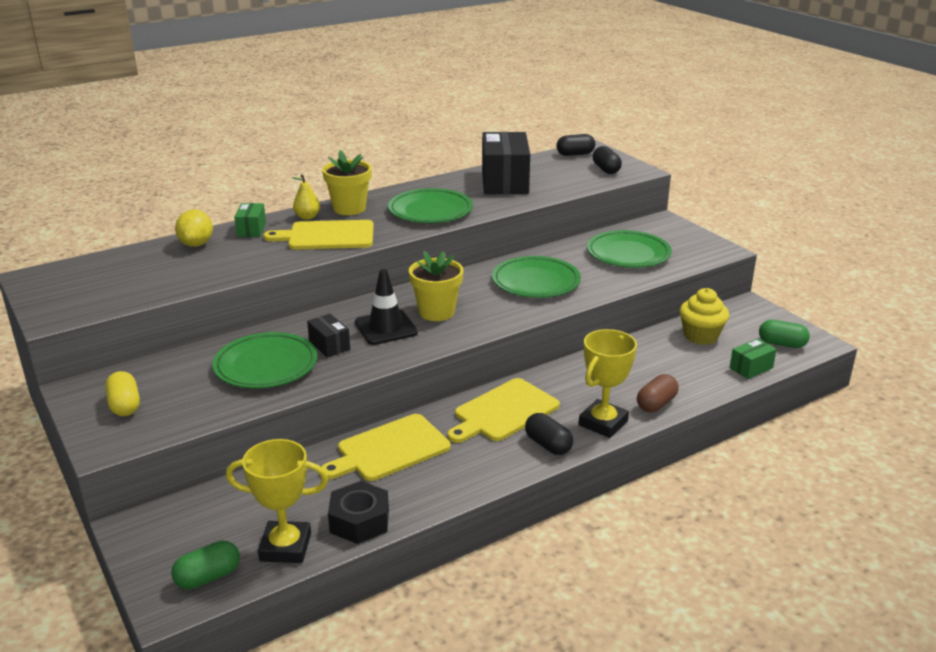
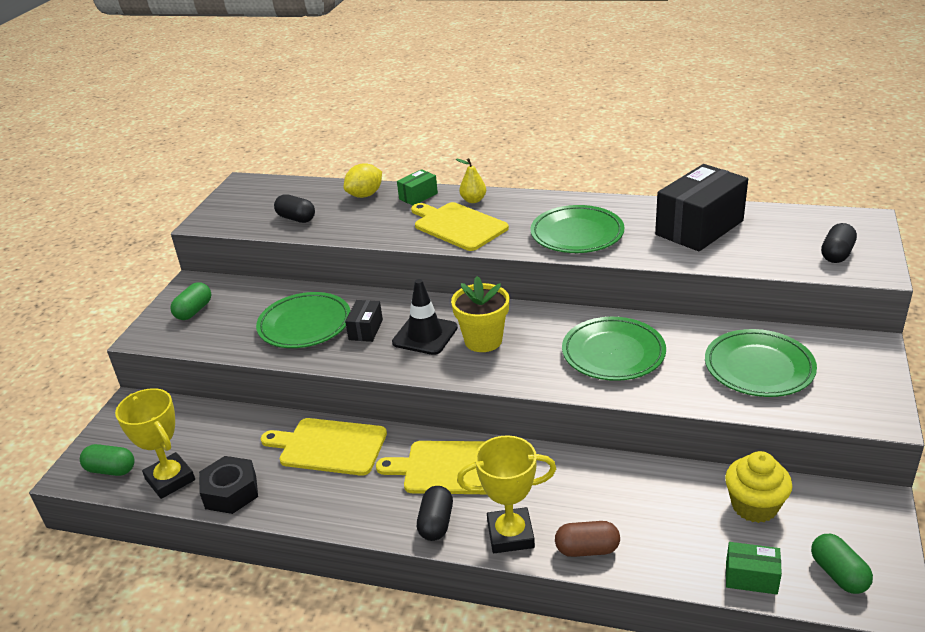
camera: 50 degrees right, 5 degrees up
yellow capsule [105,371,140,416] -> green capsule [170,282,211,320]
yellow flower pot [322,150,372,215] -> none
black capsule [556,134,595,156] -> black capsule moved to [274,194,315,223]

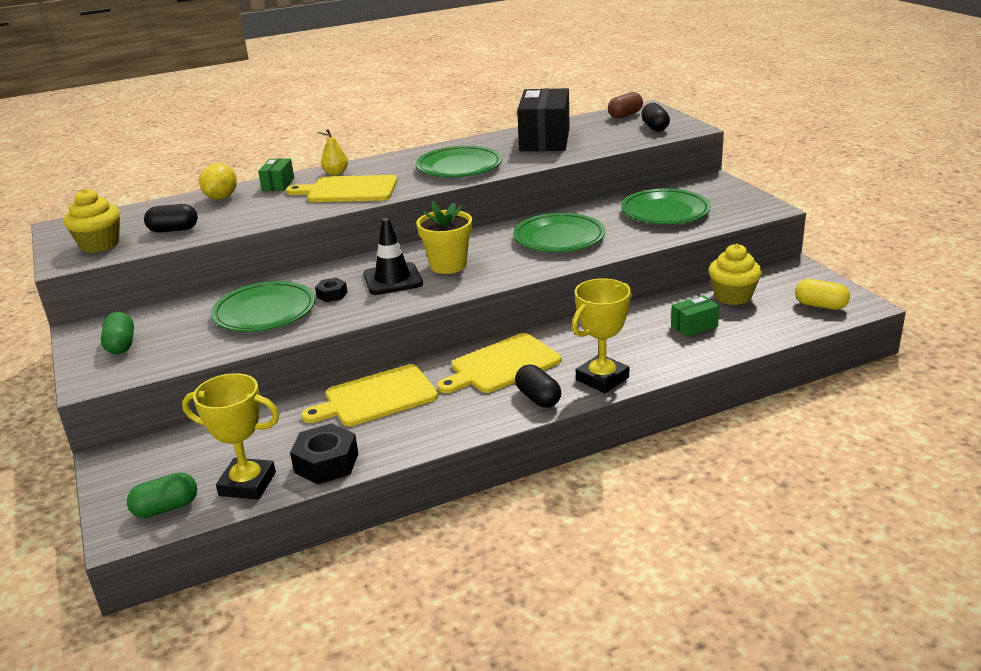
camera: 40 degrees left, 5 degrees down
black box [345,300,383,342] -> black nut [315,278,348,302]
brown capsule [555,521,620,557] -> brown capsule moved to [608,92,643,118]
green box [726,542,782,594] -> green box moved to [671,295,720,337]
green capsule [811,534,873,594] -> yellow capsule [795,279,850,310]
none -> yellow cupcake [64,188,120,253]

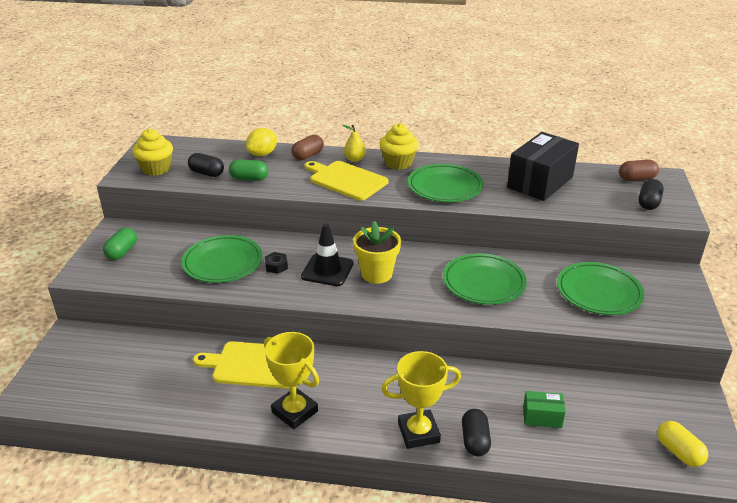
camera: 30 degrees right, 5 degrees up
green capsule [127,473,197,518] -> green capsule moved to [229,159,268,181]
yellow trophy [182,373,279,499] -> yellow trophy moved to [264,332,319,429]
green box [258,158,294,191] -> brown capsule [292,135,324,160]
black nut [290,423,358,484] -> none
yellow cutting board [437,333,561,393] -> none
black capsule [515,365,561,408] -> black capsule moved to [462,409,491,456]
yellow cupcake [708,244,762,305] -> yellow cupcake moved to [380,123,419,170]

